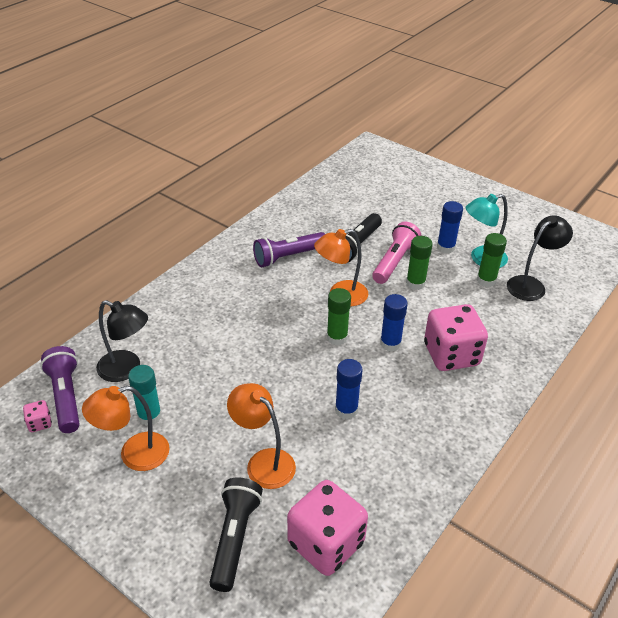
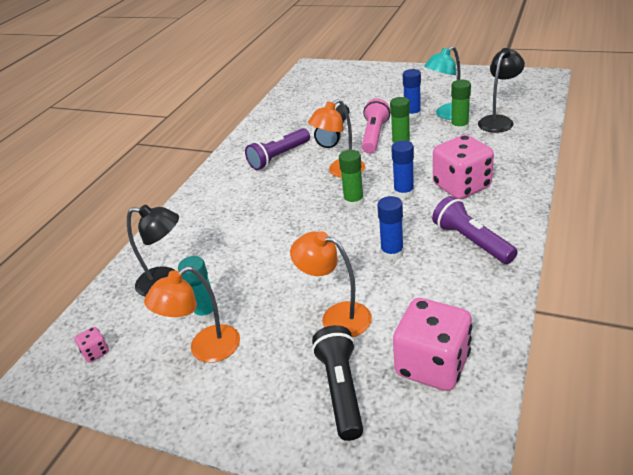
camera: 10 degrees left, 5 degrees down
purple flashlight [40,346,80,433] -> purple flashlight moved to [432,196,518,264]

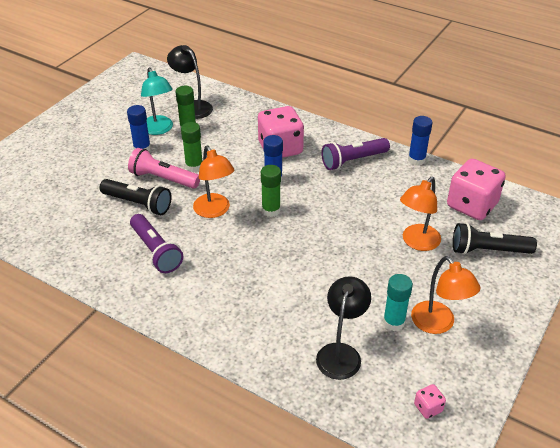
camera: 85 degrees left, 5 degrees up
blue glue stick [377,196,404,261] -> blue glue stick moved to [408,116,432,165]

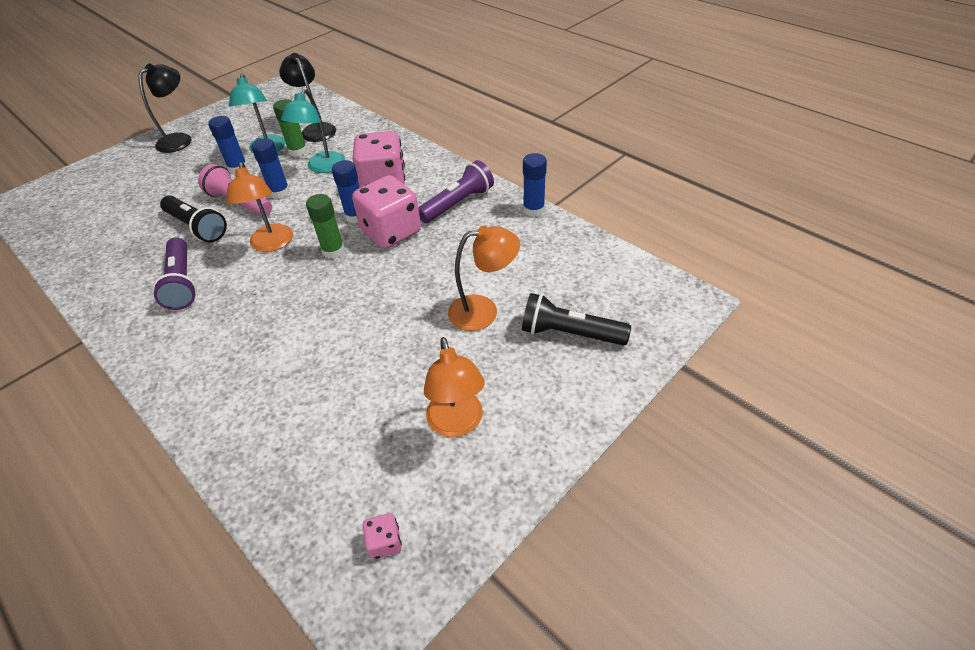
camera: 15 degrees right, 5 degrees up
green glue stick [181,122,203,172] -> blue glue stick [251,138,290,199]
black lamp [316,276,371,380] -> black lamp moved to [138,64,192,153]
purple flashlight [321,138,390,170] -> purple flashlight turned 150 degrees clockwise [418,160,494,223]
turquoise glue stick [383,274,413,331] -> none
orange lamp [400,177,441,251] -> orange lamp turned 150 degrees counterclockwise [448,226,520,331]
pink dice [447,159,506,220] -> pink dice moved to [352,175,421,249]
none -> turquoise lamp [281,89,345,173]

